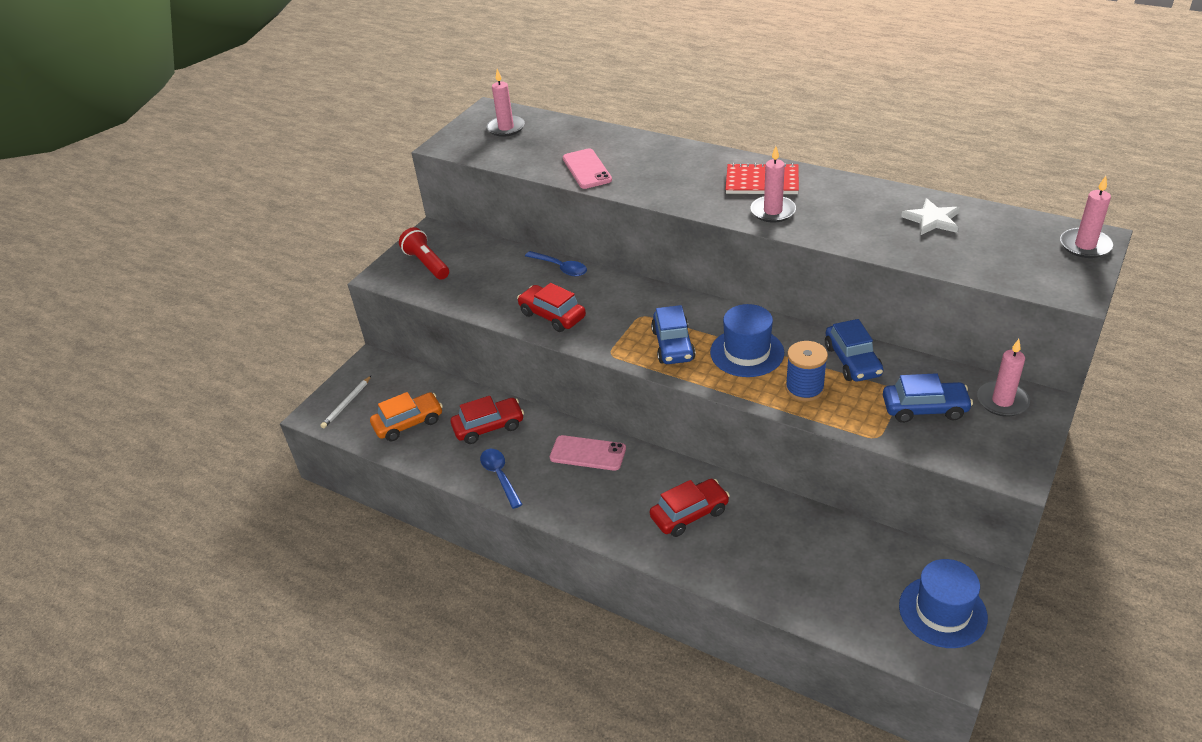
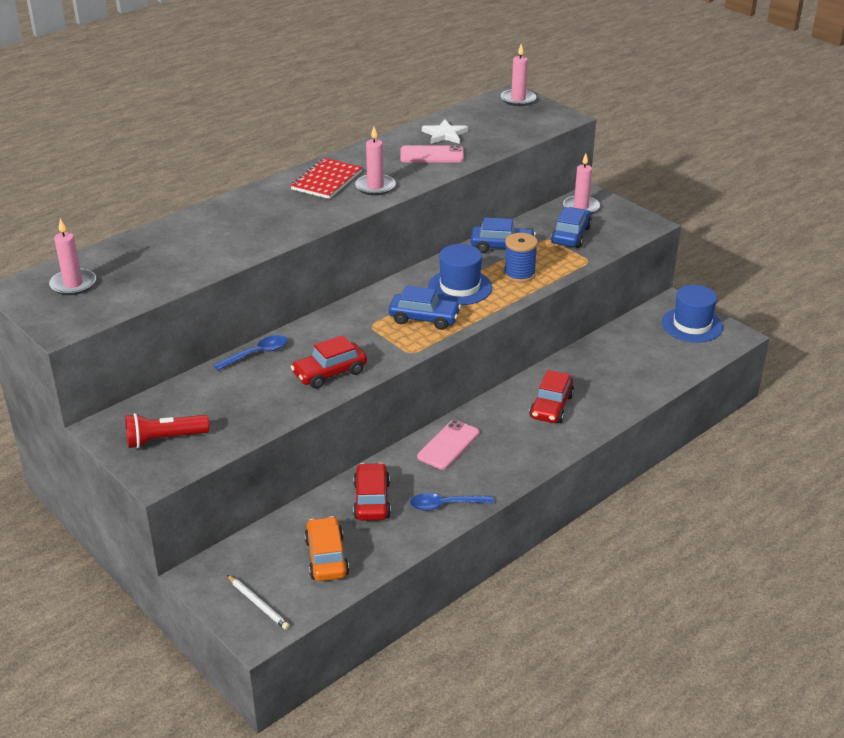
camera: 75 degrees left, 5 degrees down
pink phone [563,149,612,189] -> pink phone moved to [400,145,464,162]
red car [650,479,730,537] -> red car turned 150 degrees counterclockwise [529,370,574,423]

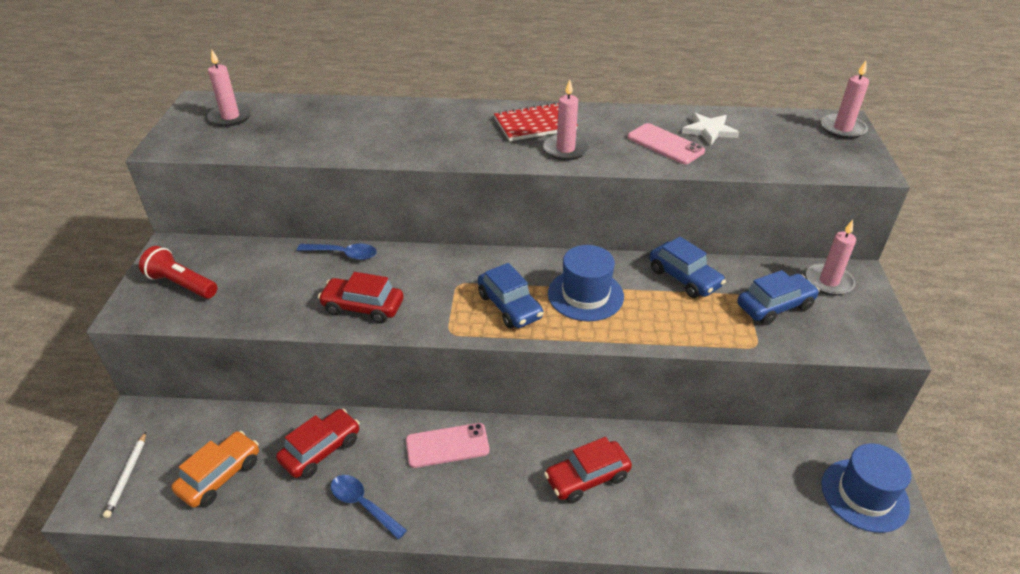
camera: 45 degrees right, 5 degrees up
blue spool [504,233,538,283] -> none

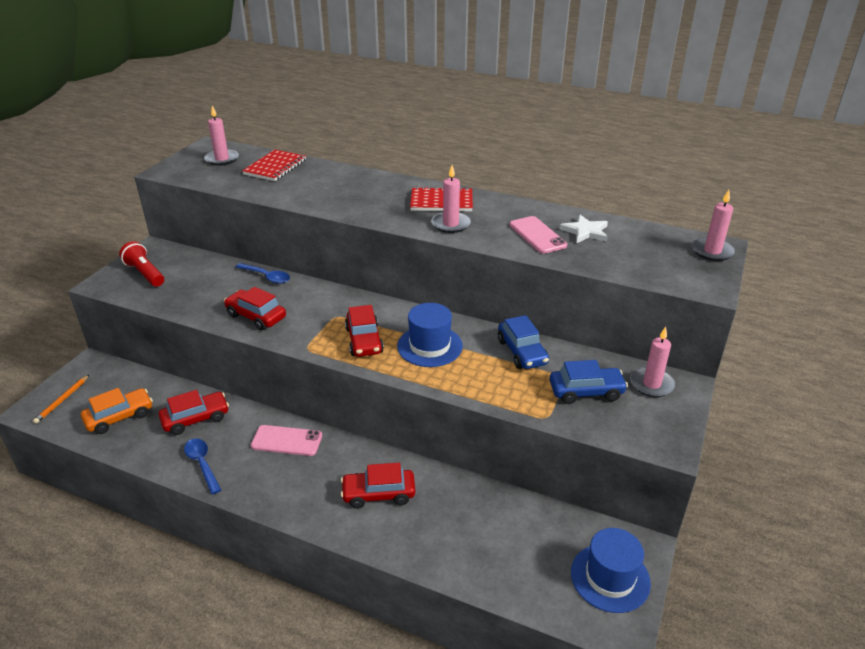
camera: 20 degrees right, 5 degrees down
white pencil [103,432,146,518] -> orange pencil [33,375,89,424]
blue car [478,263,543,329] -> red car [345,305,384,357]
none -> red notebook [242,150,306,181]

